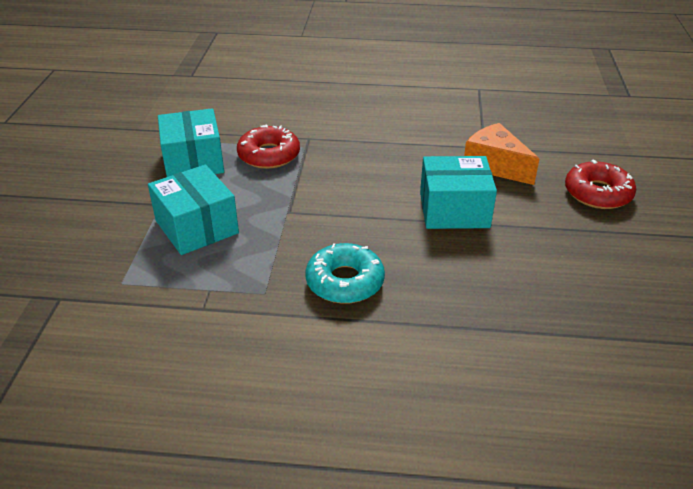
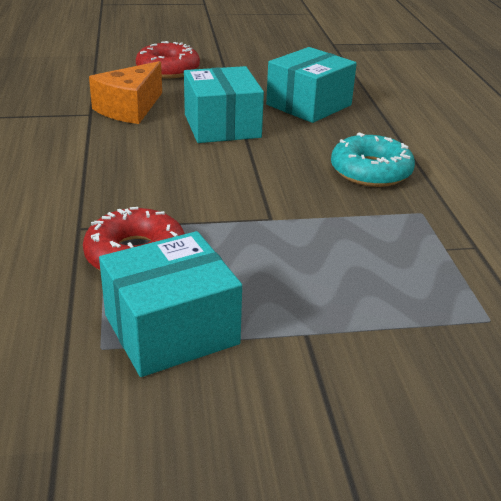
camera: 105 degrees left, 5 degrees down
turquoise box [148,165,239,255] -> turquoise box moved to [266,47,357,123]

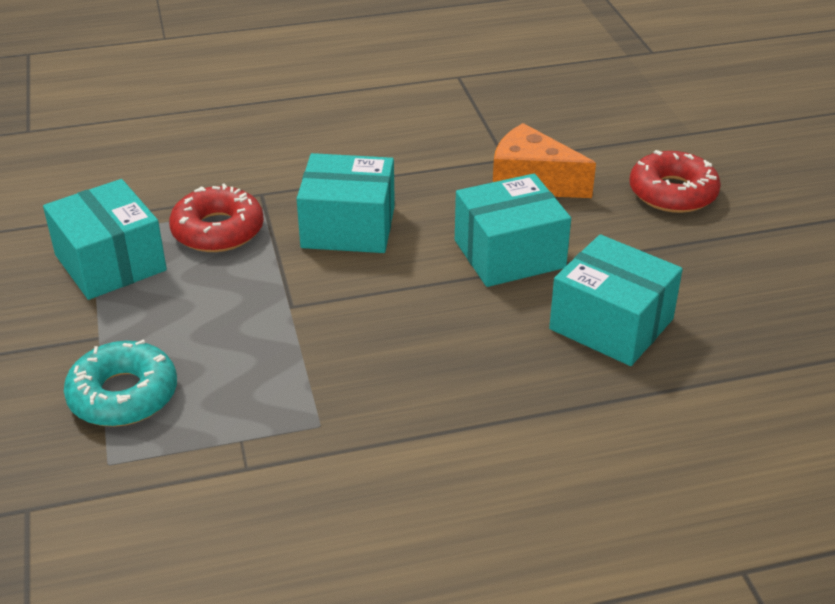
camera: 85 degrees right, 5 degrees up
turquoise donut [331,132,415,187] -> turquoise donut moved to [64,339,177,427]
none -> turquoise box [297,153,395,253]

